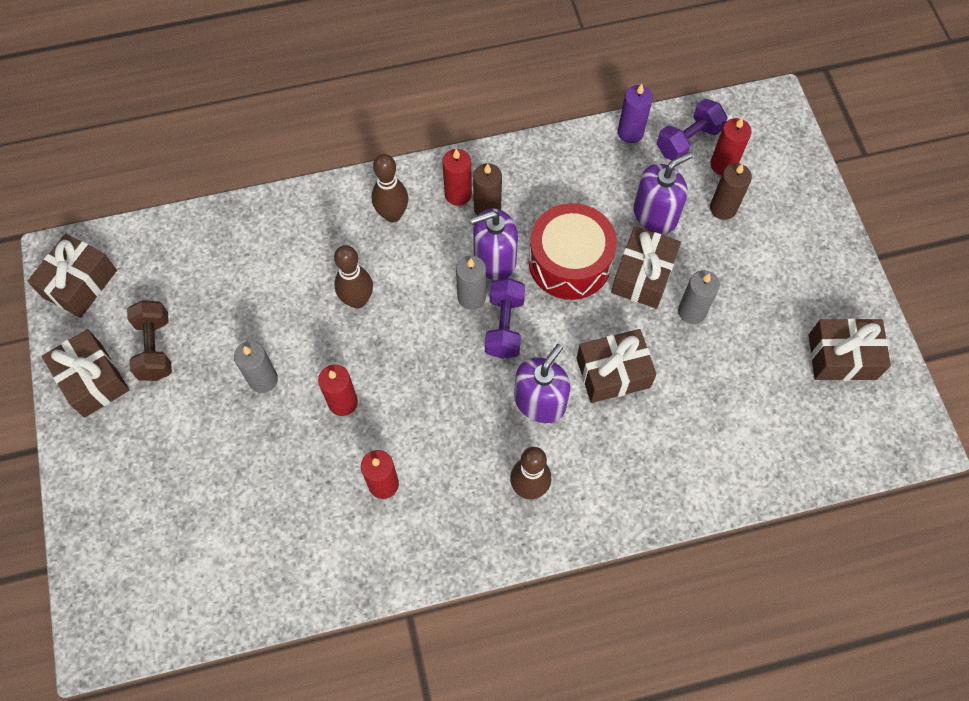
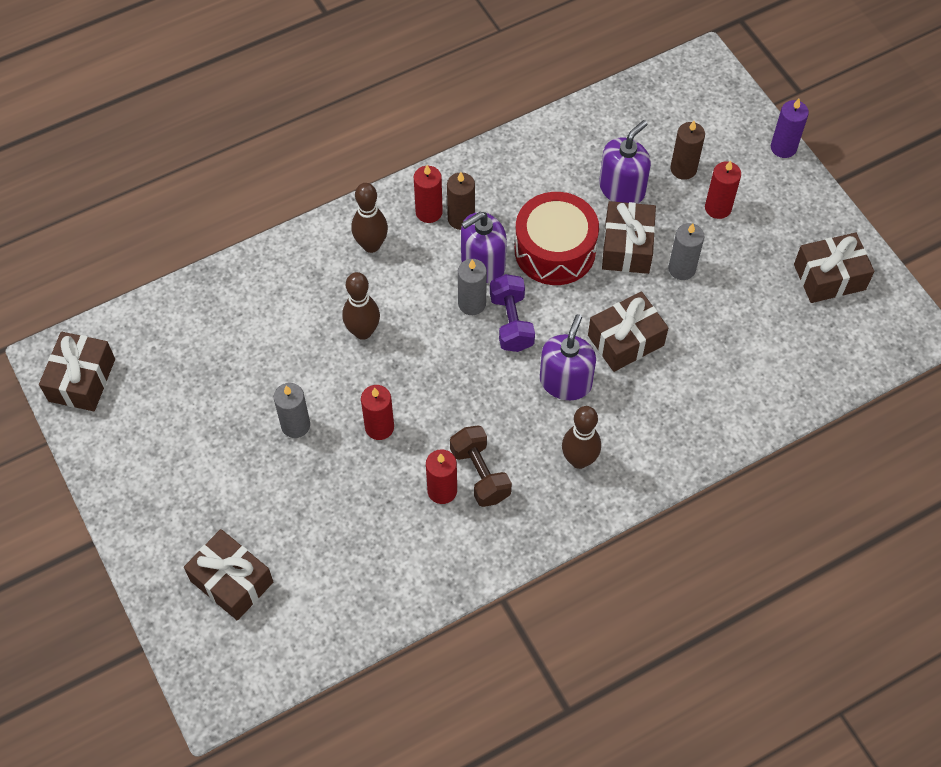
camera: 15 degrees left, 5 degrees down
brown gift [42,329,129,418] -> brown gift moved to [184,529,273,621]
brown dumbbell [127,300,172,381] -> brown dumbbell moved to [450,426,512,507]
purple candle [618,84,653,143] -> purple candle moved to [771,99,809,158]
purple dumbbell [657,99,727,160] -> none
red candle [710,117,751,175] -> red candle moved to [705,160,741,219]

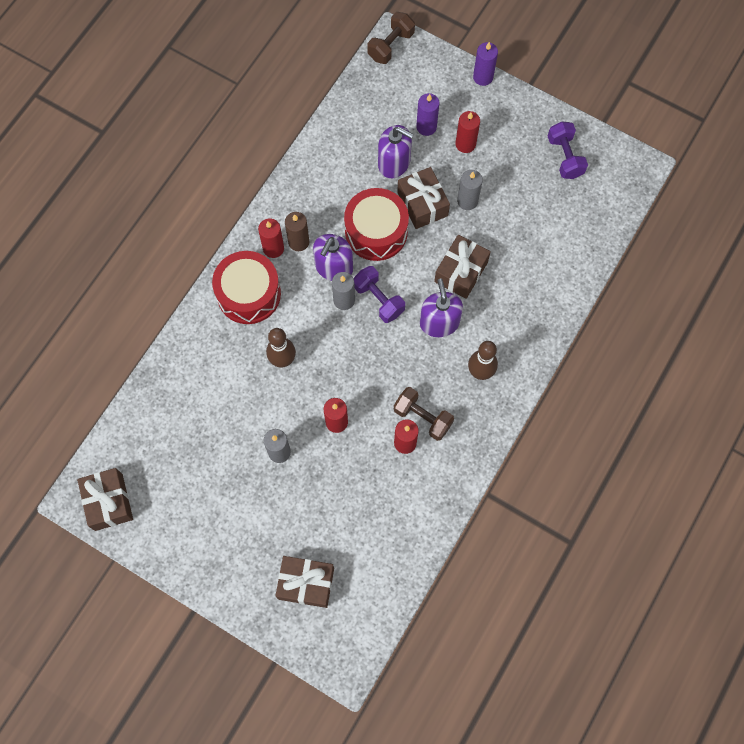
camera: 30 degrees left, 10 degrees up
brown bowling pin [352,183,388,253] -> red drum [212,251,281,324]
purple soap dispenser [599,120,651,204] -> purple soap dispenser turned 105 degrees clockwise [378,125,414,178]
brown candle [670,121,705,180] -> purple candle [416,93,439,136]
brown gift [794,233,874,303] -> purple dumbbell [548,121,588,179]
none -> brown dumbbell [367,12,415,64]

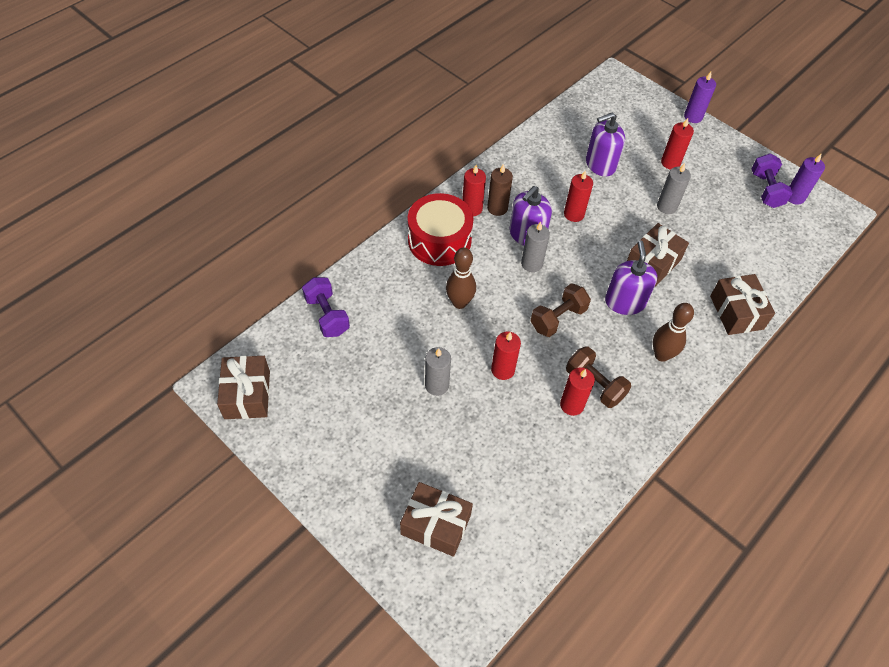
camera: 10 degrees right, 15 degrees down
red drum [344,188,409,261] -> red candle [564,170,593,222]
purple dumbbell [353,266,405,323] -> purple dumbbell moved to [302,277,350,337]
brown dumbbell [367,12,415,64] -> brown dumbbell moved to [531,283,591,337]
purple soap dispenser [378,125,414,178] -> purple soap dispenser turned 120 degrees clockwise [586,112,625,177]
brown gift [397,167,450,229] -> brown gift moved to [710,274,775,335]
purple candle [416,93,439,136] -> purple candle moved to [788,153,825,205]

